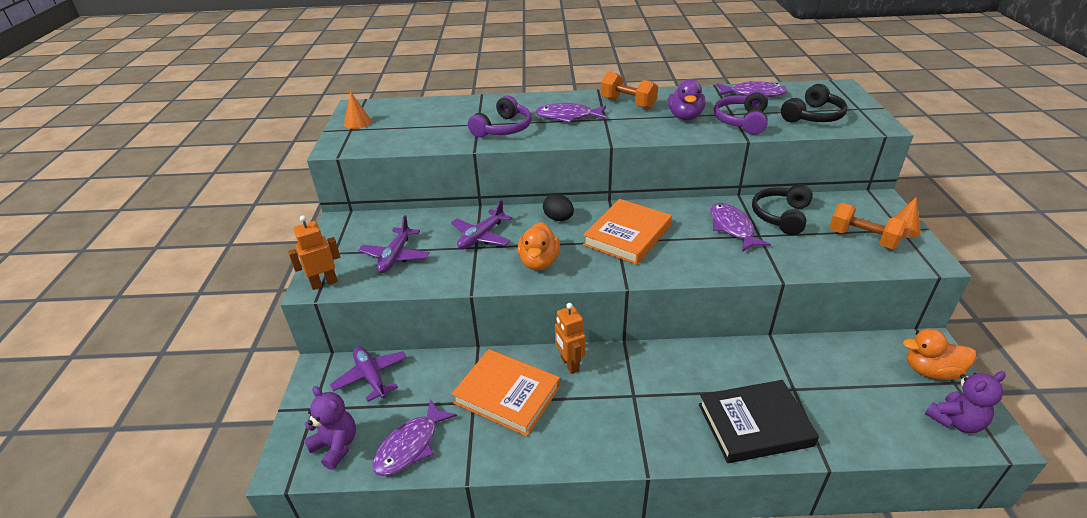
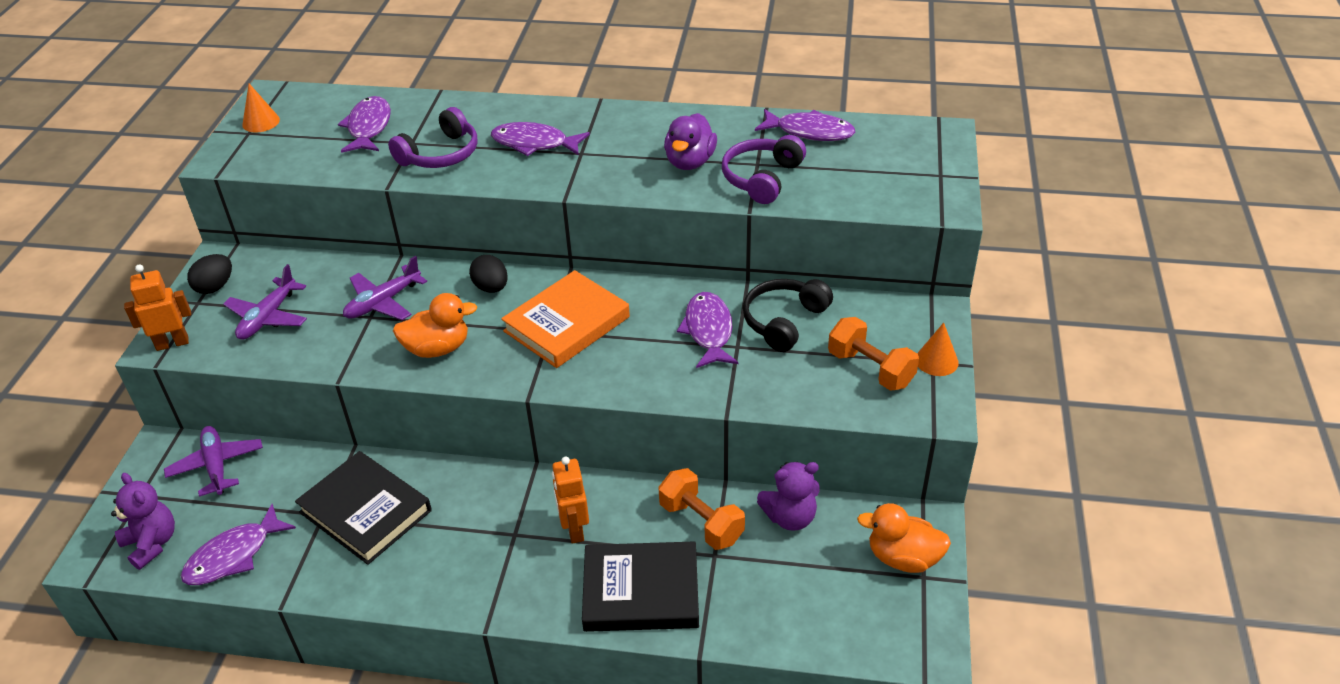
camera: 10 degrees right, 5 degrees up
orange book [452,349,560,436] -> black book [295,451,432,565]
orange duck [518,222,560,270] -> orange duck turned 120 degrees counterclockwise [393,293,477,358]
orange robot [555,303,585,374] -> orange robot moved to [552,456,589,543]
orange dumbbell [601,72,658,109] -> orange dumbbell moved to [658,468,745,550]
black headphones [781,84,848,122] -> none
purple teddy bear [925,371,1006,433] -> purple teddy bear moved to [757,462,820,531]
none -> black egg [187,254,232,294]
none -> purple fish [338,96,391,153]

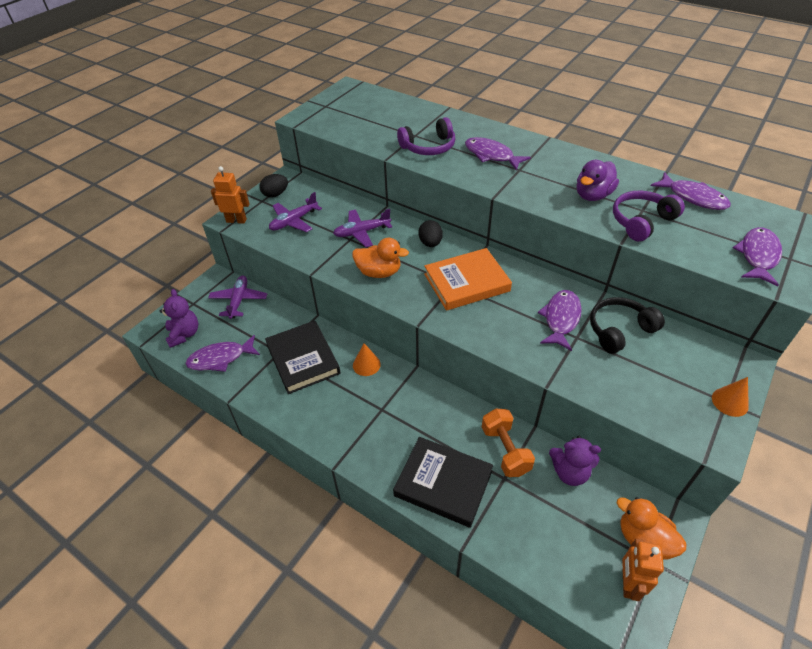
camera: 25 degrees right, 5 degrees up
orange cone [242,83,280,132] -> orange cone moved to [353,343,381,376]
purple fish [338,96,391,153] -> purple fish moved to [733,227,782,286]
orange robot [552,456,589,543] -> orange robot moved to [622,539,664,601]
orange dumbbell [828,317,919,391] -> none

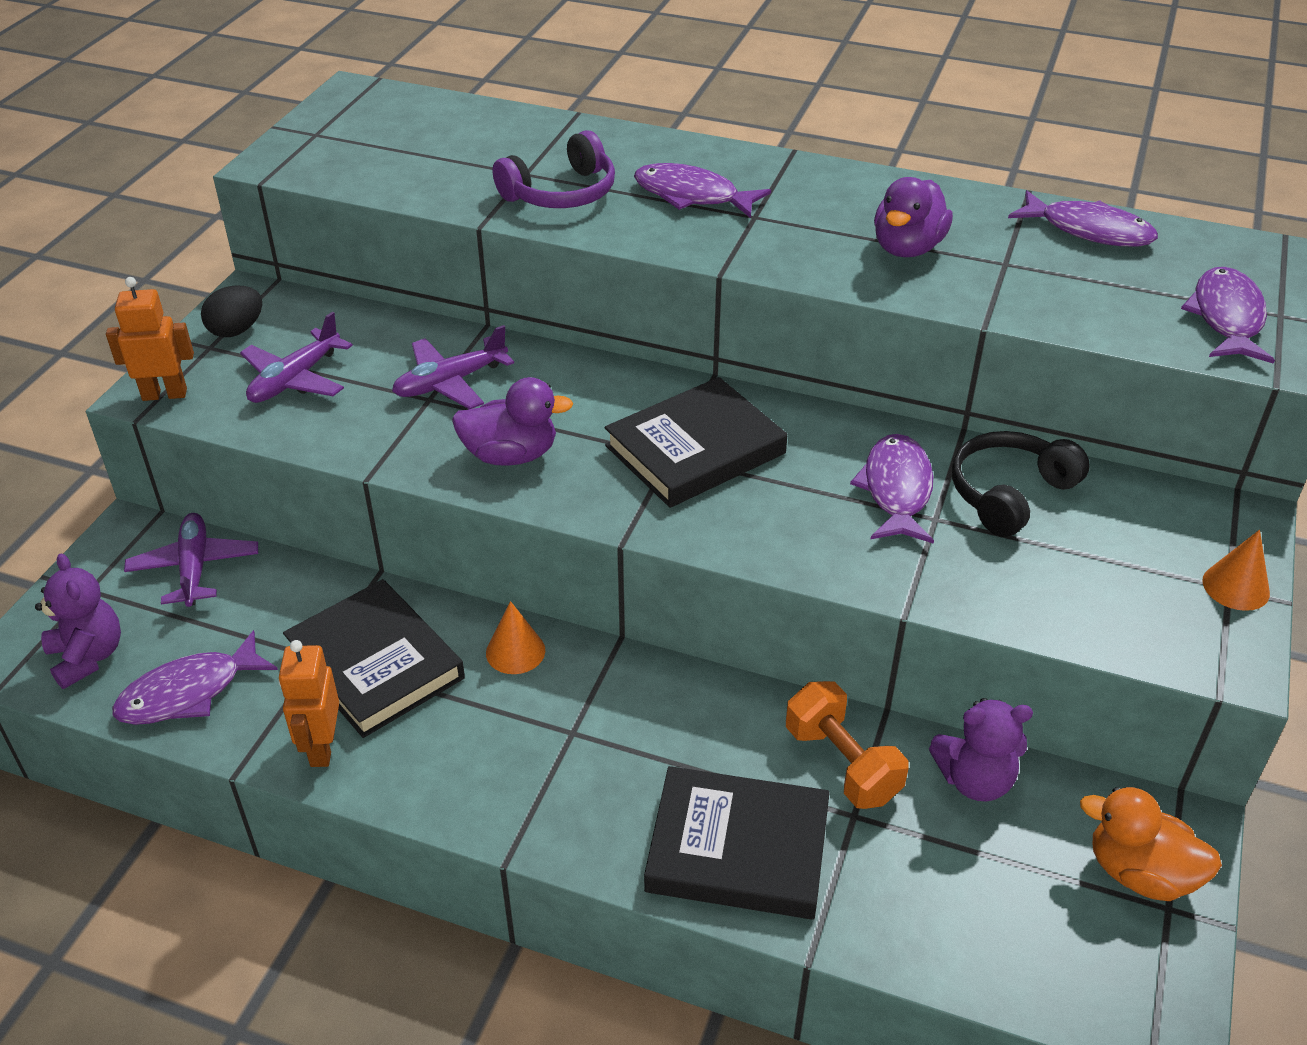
camera: 15 degrees left, 5 degrees down
orange duck [352,238,409,278] -> purple duck [452,377,573,466]
black egg [418,220,443,247] -> none
orange book [424,248,512,311] -> black book [605,377,787,508]
purple headphones [613,191,685,241] -> none
orange robot [622,539,664,601] -> orange robot moved to [279,640,339,767]

